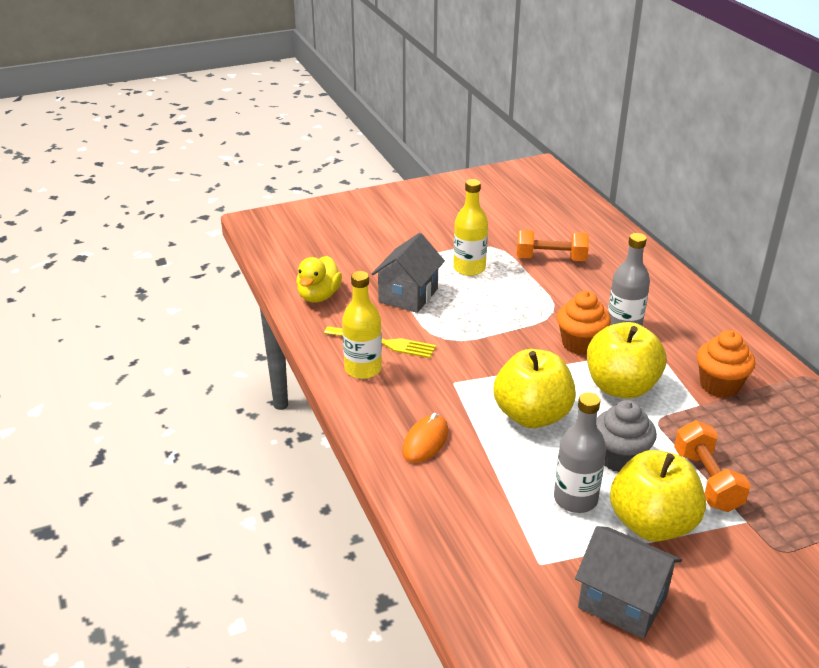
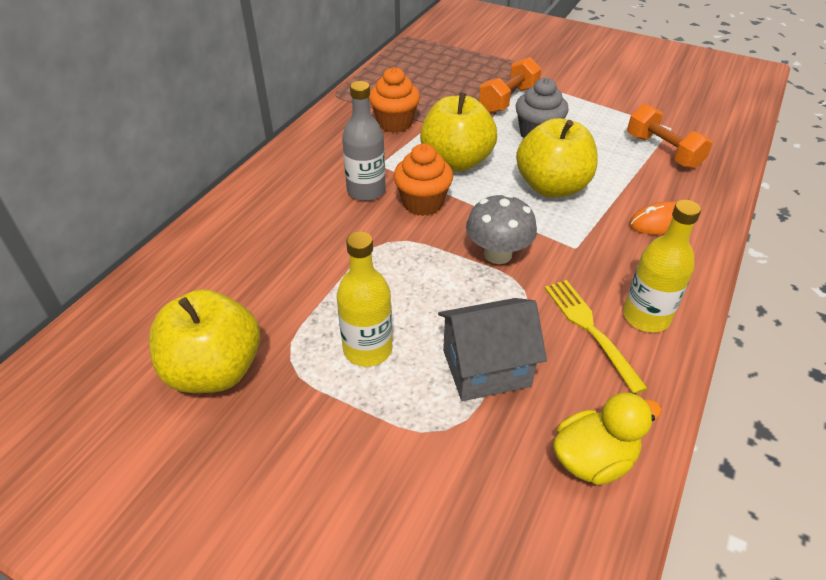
camera: 130 degrees left, 10 degrees up
orange dumbbell [517,230,589,261] -> orange dumbbell moved to [627,104,713,169]
grey bottle [554,392,606,513] -> none
grey house [575,526,682,639] -> none
yellow apple [610,450,706,542] -> yellow apple moved to [149,289,260,393]
none -> grey mushroom [466,194,537,264]

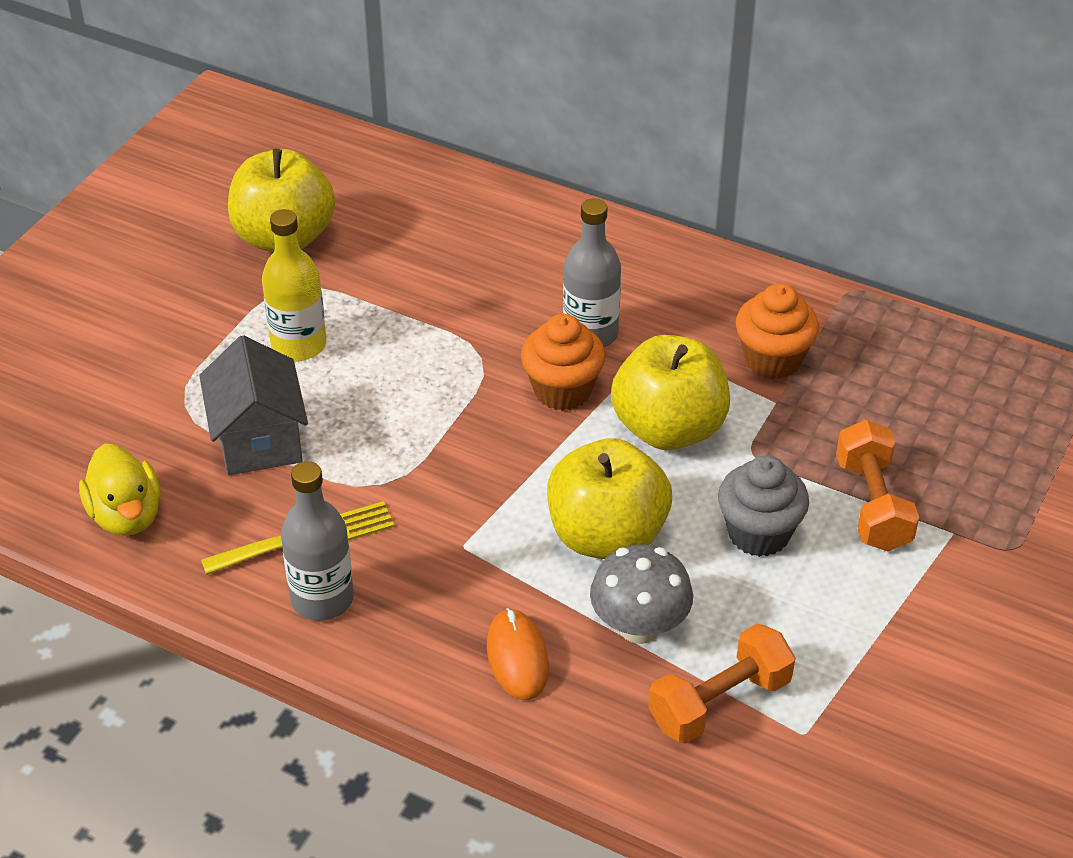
camera: 90 degrees right, 0 degrees up
grey mushroom [466,194,537,264] -> grey mushroom moved to [590,544,693,644]
orange dumbbell [479,57,541,113] -> orange dumbbell turned 45 degrees clockwise [836,419,919,551]
yellow bottle [623,200,701,332] -> grey bottle [281,461,354,621]

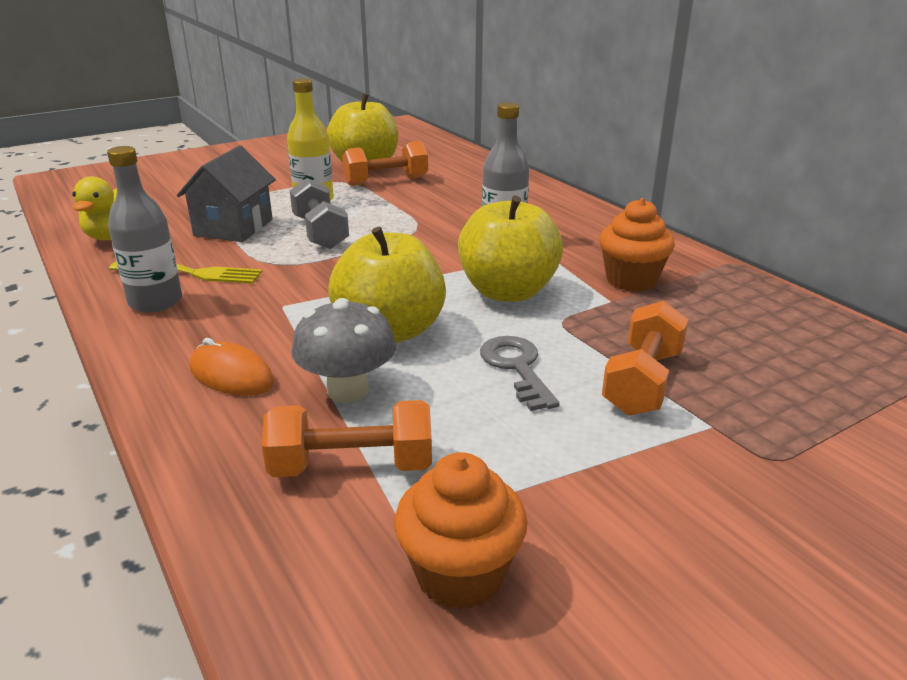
camera: 30 degrees right, 15 degrees down
orange mouse [487,608,549,700] -> orange mouse turned 75 degrees counterclockwise [190,338,274,396]
orange cupcake [521,314,606,411] -> orange cupcake moved to [394,452,528,610]
grey cupcake [718,456,809,557] -> grey key [480,336,560,411]
none -> grey dumbbell [290,178,349,249]
none -> orange dumbbell [342,141,428,186]

